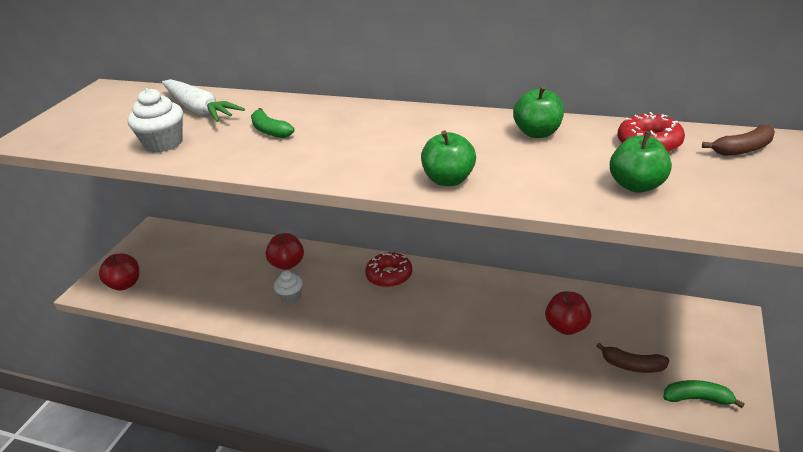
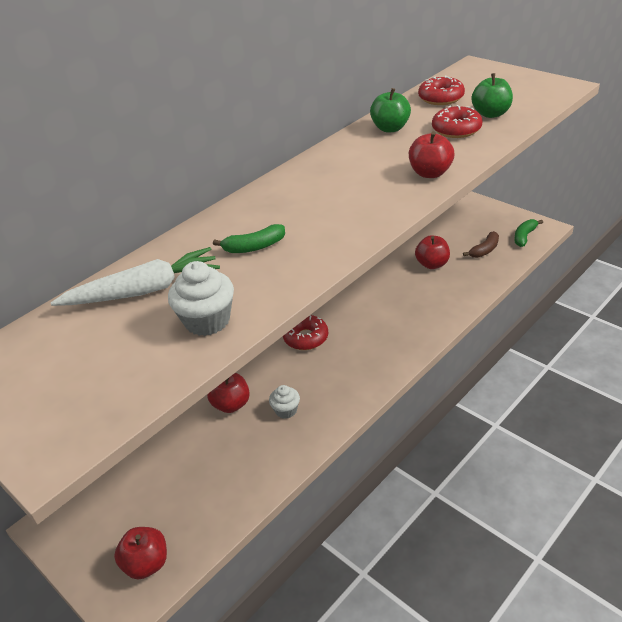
camera: 65 degrees left, 5 degrees up
green apple [421,131,476,186] -> red apple [409,131,455,178]
brown banana [702,125,775,156] -> none
none -> red donut [432,105,483,138]

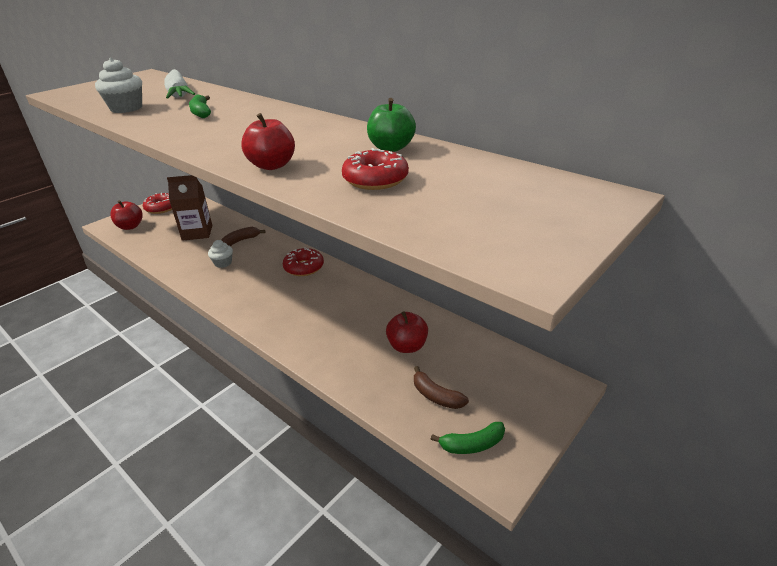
camera: 85 degrees right, 5 degrees down
red apple [207,373,250,413] -> brown banana [221,227,265,246]
red donut [418,76,465,105] -> red donut moved to [143,193,172,214]
green apple [471,73,513,118] -> none
green banana [514,219,543,247] -> green banana turned 135 degrees clockwise [431,422,505,454]
none -> brown carton [167,175,212,241]

